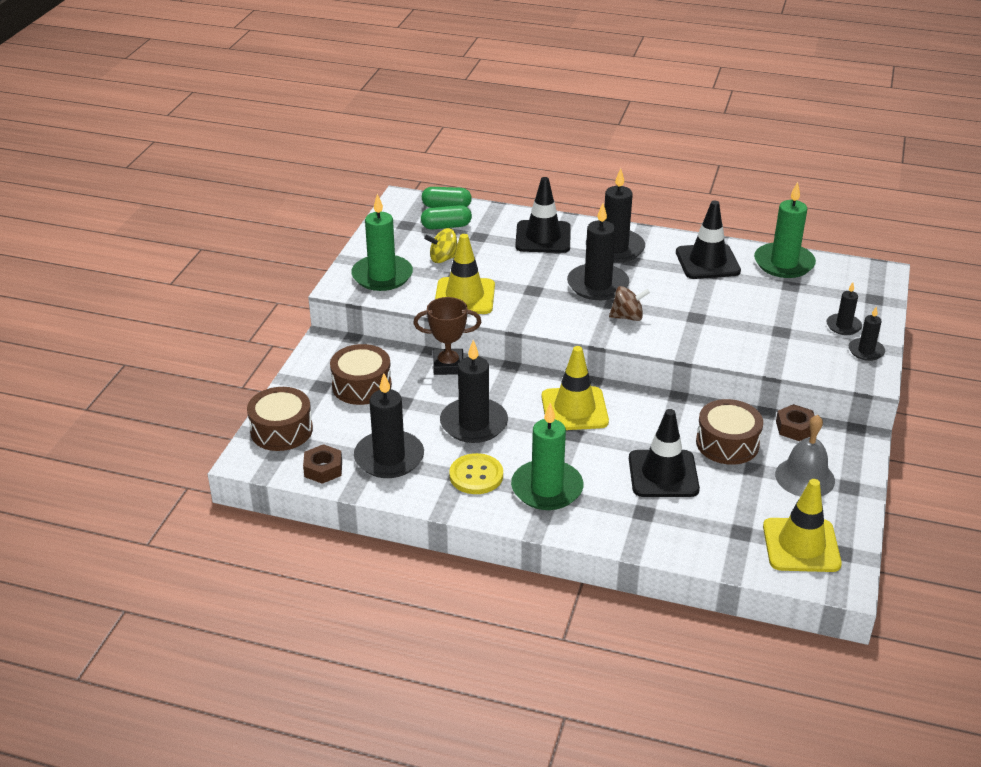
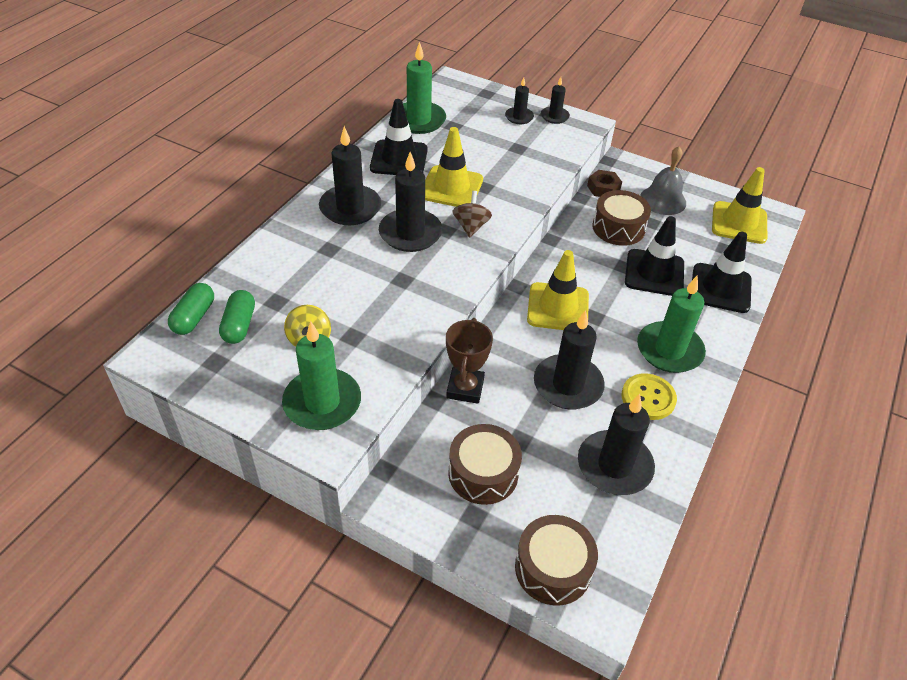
camera: 80 degrees left, 10 degrees up
brown nut [303,444,342,484] -> none
yellow traffic cone [435,234,495,314] -> yellow traffic cone moved to [425,127,483,207]
black traffic cone [515,177,571,253] -> black traffic cone moved to [692,232,752,313]

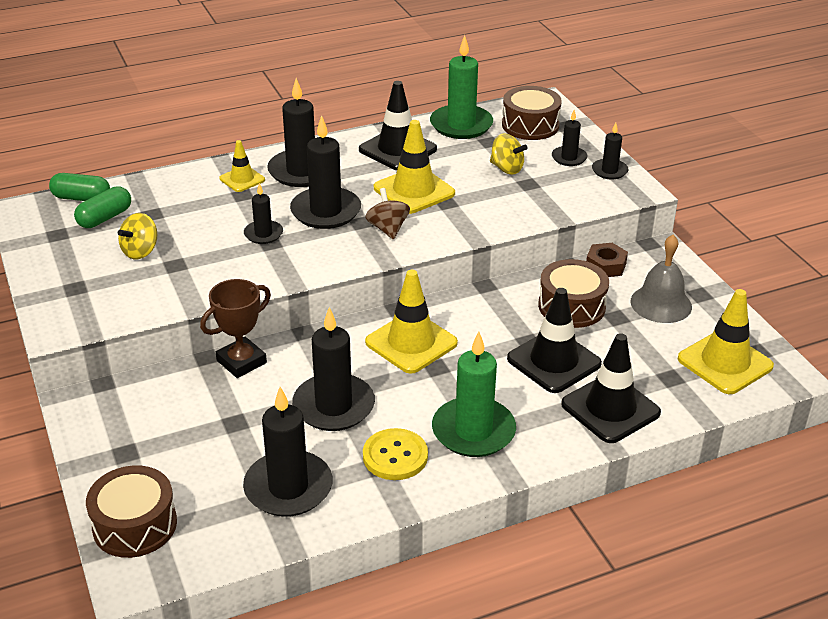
camera: 40 degrees right, 10 degrees down
green capsule [168,283,214,335] -> green capsule turned 45 degrees clockwise [49,173,110,201]
green candle [282,321,361,430] -> none
brown drum [448,424,522,505] -> brown drum moved to [502,86,562,140]
brown spinning top [452,191,492,238] -> brown spinning top turned 60 degrees counterclockwise [365,188,410,240]
none -> yellow traffic cone [219,140,265,192]
none -> black candle [244,183,283,244]
none -> yellow spinning top [490,133,528,175]

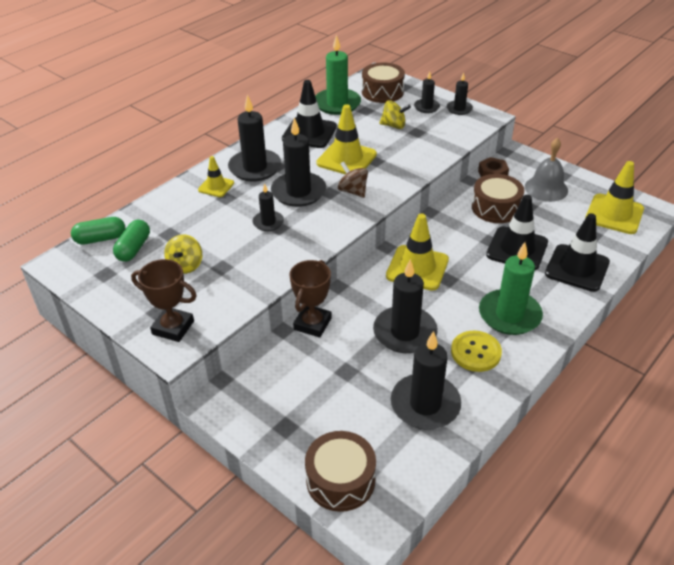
camera: 25 degrees left, 5 degrees up
none -> brown trophy [131,259,197,342]

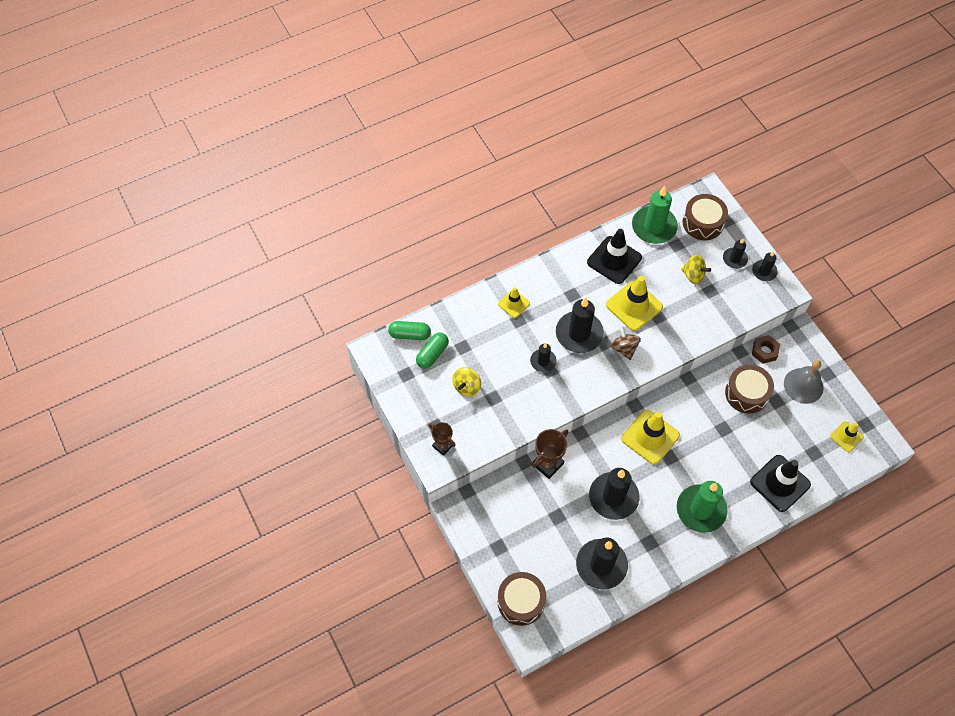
camera: 20 degrees right, 20 degrees up
brown trophy [131,259,197,342] -> brown trophy [429,422,456,456], size x0.66
black candle [228,95,281,181] -> none
yellow button [451,331,502,372] -> none
black traffic cone [486,195,548,270] -> none
yellow traffic cone [585,161,644,234] -> yellow traffic cone [830,421,864,452], size x0.57

